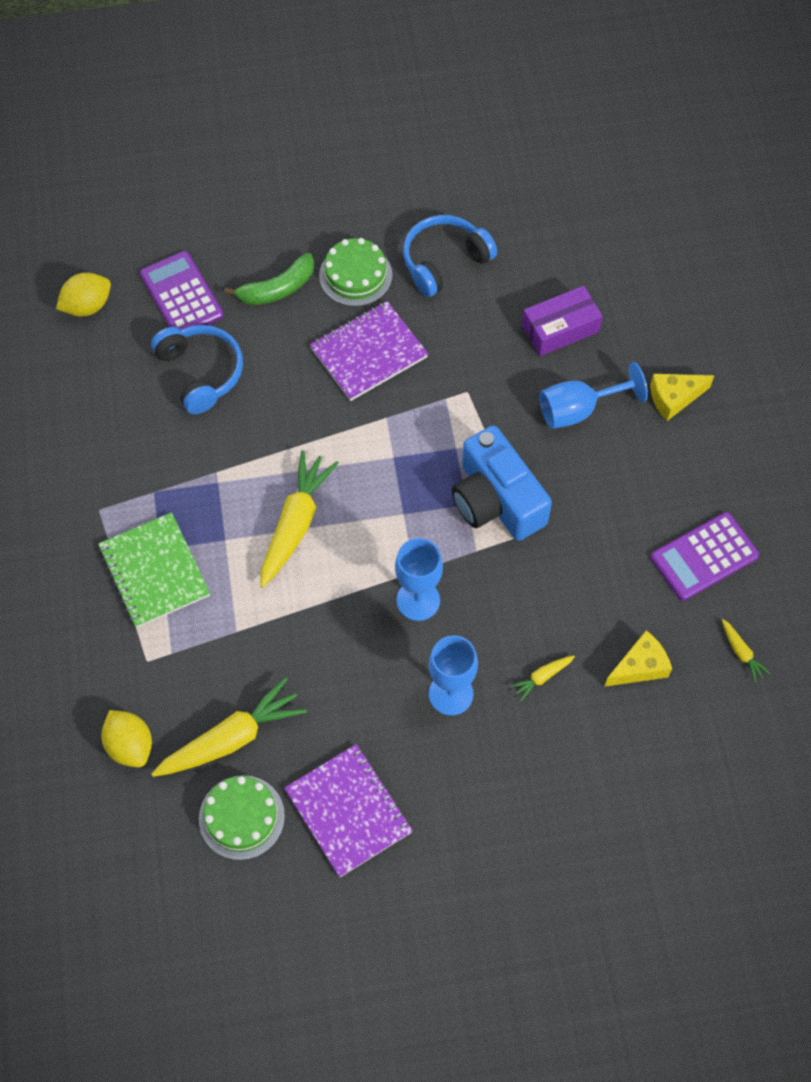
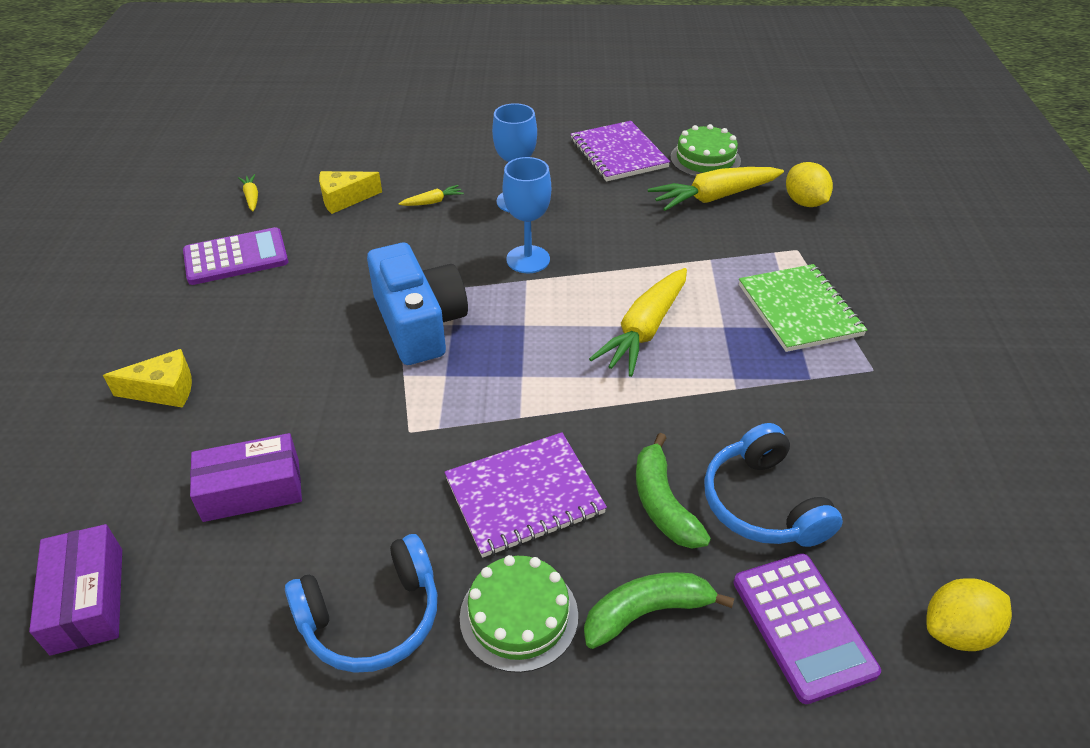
camera: 170 degrees left, 20 degrees down
blue goblet [539,362,648,429] -> none
none -> purple box [29,524,122,655]
none -> green banana [636,433,711,549]

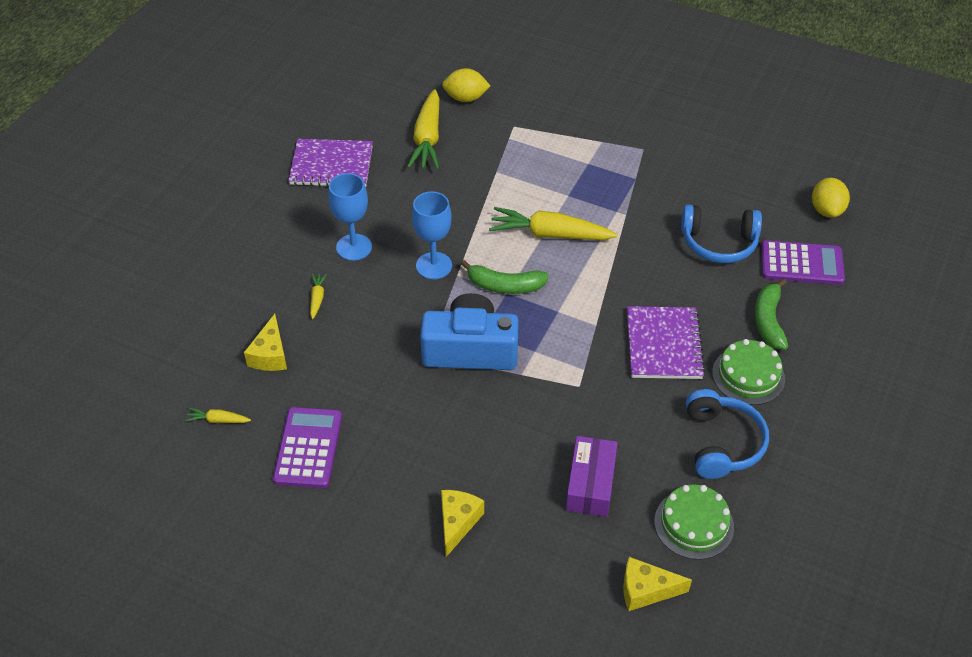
camera: 65 degrees left, 5 degrees up
purple box [29,524,122,655] -> yellow cheese [623,557,692,611]
yellow carrot [589,268,687,377] -> yellow carrot turned 135 degrees clockwise [489,207,618,240]
green banana [636,433,711,549] -> green banana moved to [461,260,549,294]
green cake [670,124,741,177] -> green cake moved to [654,484,734,560]
green notebook [739,264,867,352] -> none

